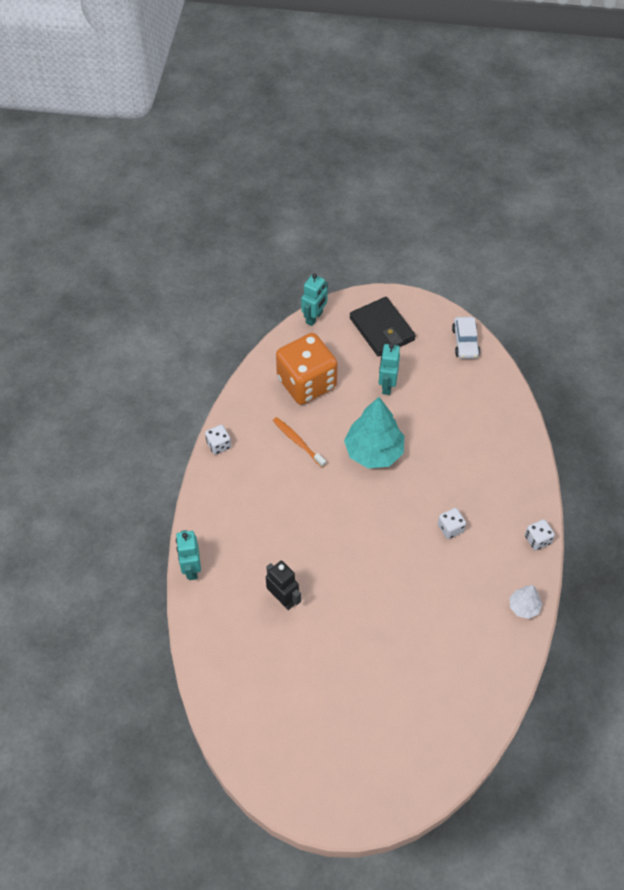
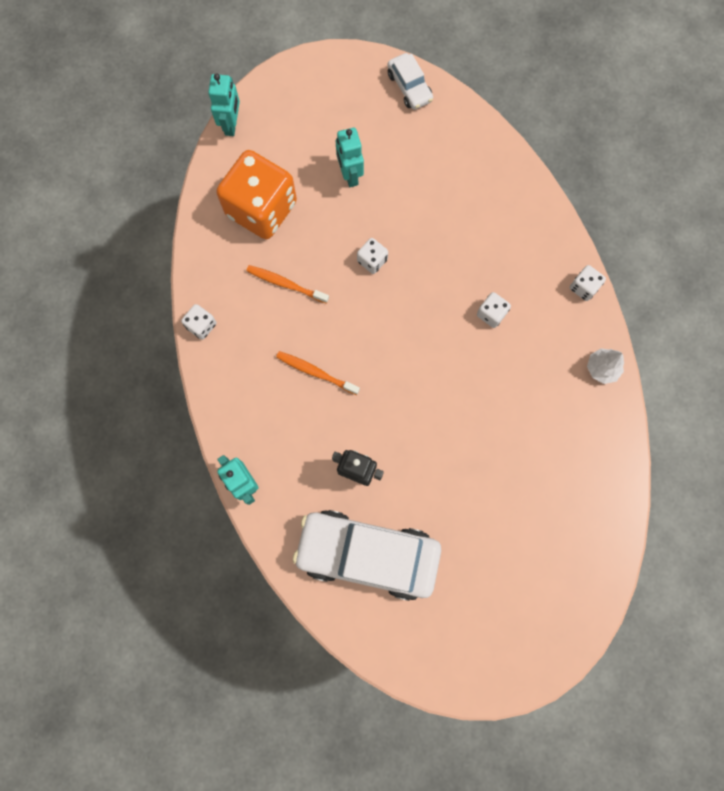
camera: 25 degrees left, 20 degrees up
turquoise tree [344,397,404,468] -> white dice [357,238,388,274]
black wallet [350,297,416,357] -> none
none -> orange toothbrush [276,351,360,395]
none -> white car [293,510,441,601]

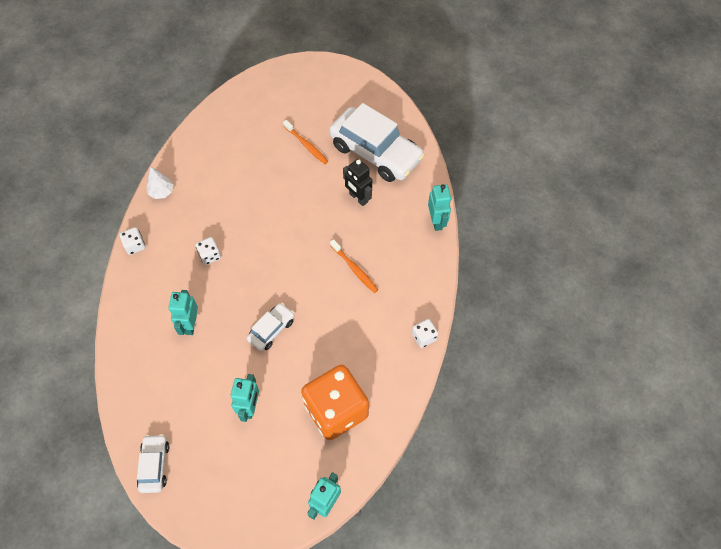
camera: 155 degrees left, 15 degrees down
orange toothbrush [246,265,329,304] -> orange toothbrush moved to [283,120,328,164]
white dice [357,238,388,274] -> white car [247,303,294,351]
none -> turquoise robot [168,290,198,335]

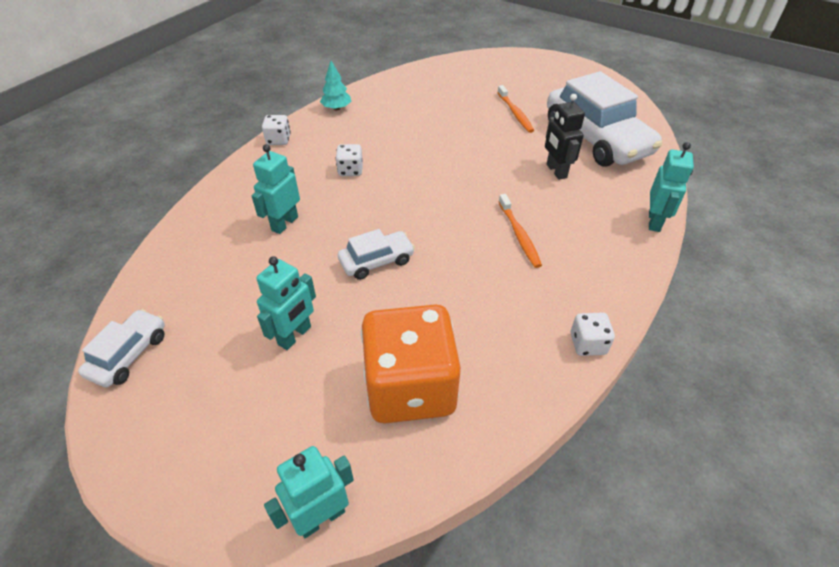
camera: 25 degrees right, 15 degrees down
white tree [146,167,174,199] -> turquoise tree [320,61,351,110]

